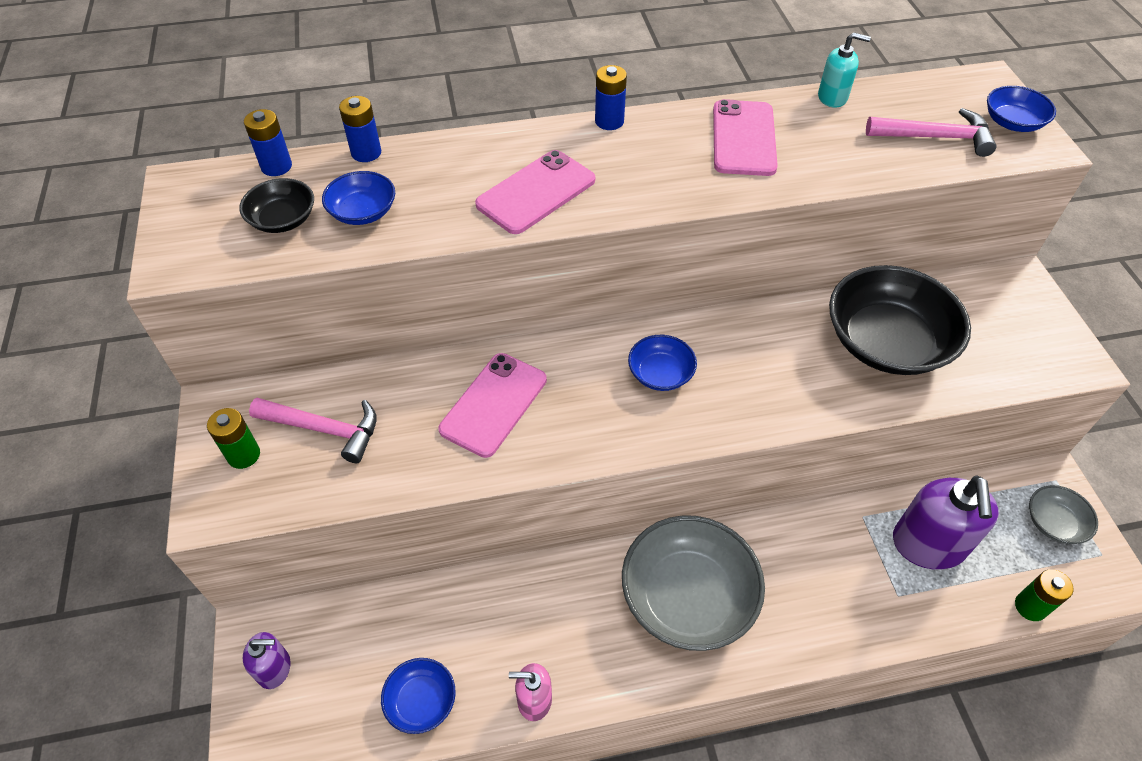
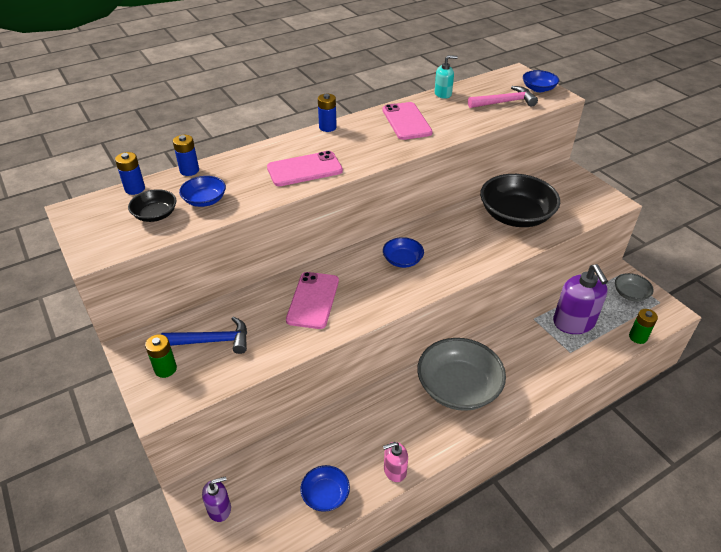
camera: 20 degrees left, 10 degrees down
pink hammer [249,398,377,463] -> blue hammer [161,316,247,354]
pink phone [475,150,595,234] -> pink phone turned 45 degrees clockwise [267,151,343,186]

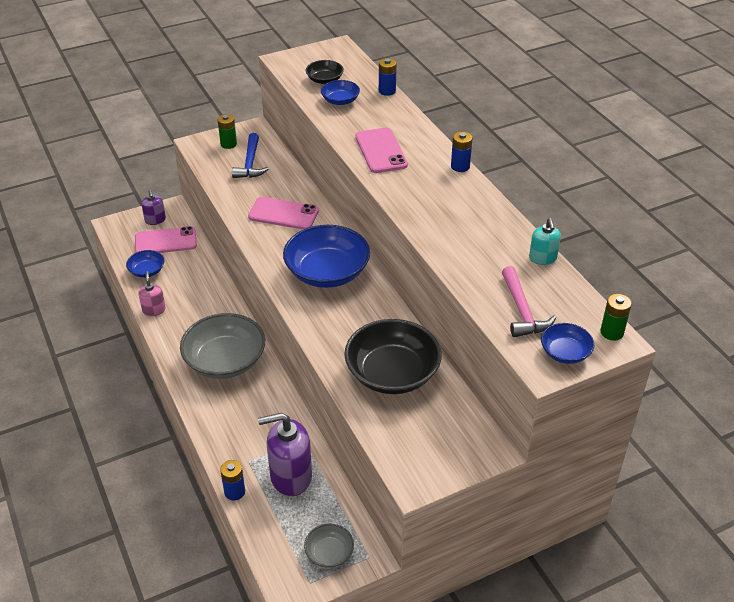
camera: 95 degrees right, 0 degrees up
blue battery [115,152,145,195] -> blue battery moved to [220,460,245,501]
pink phone [382,102,433,140] -> pink phone moved to [135,226,197,253]
blue bowl [383,237,424,268] -> blue bowl [283,225,370,288], size x2.03
green battery [629,309,658,344] -> green battery moved to [600,294,632,341]

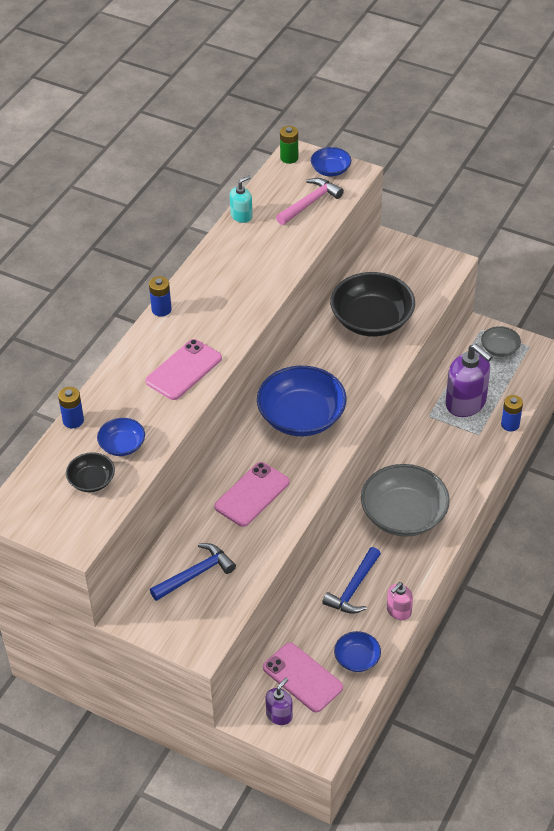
camera: 125 degrees left, 5 degrees up
green battery [217,114,237,149] -> none
pink phone [248,197,319,230] -> pink phone turned 60 degrees clockwise [214,462,289,527]
none -> blue hammer [322,547,381,614]

